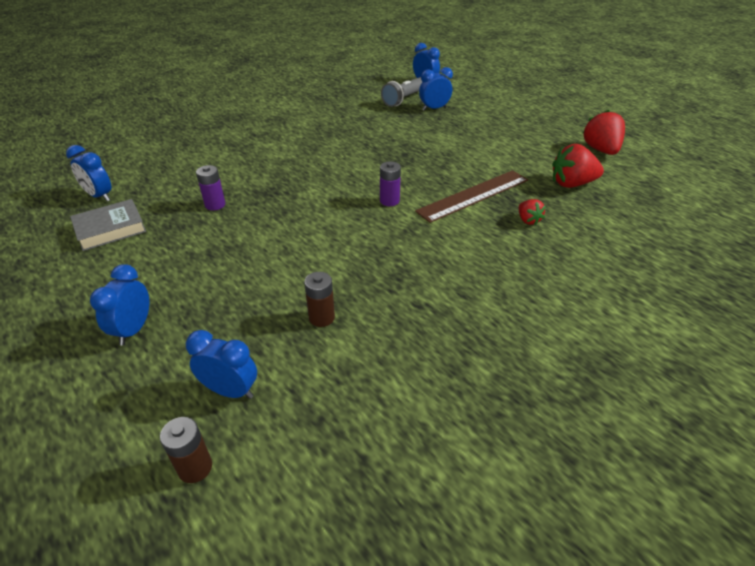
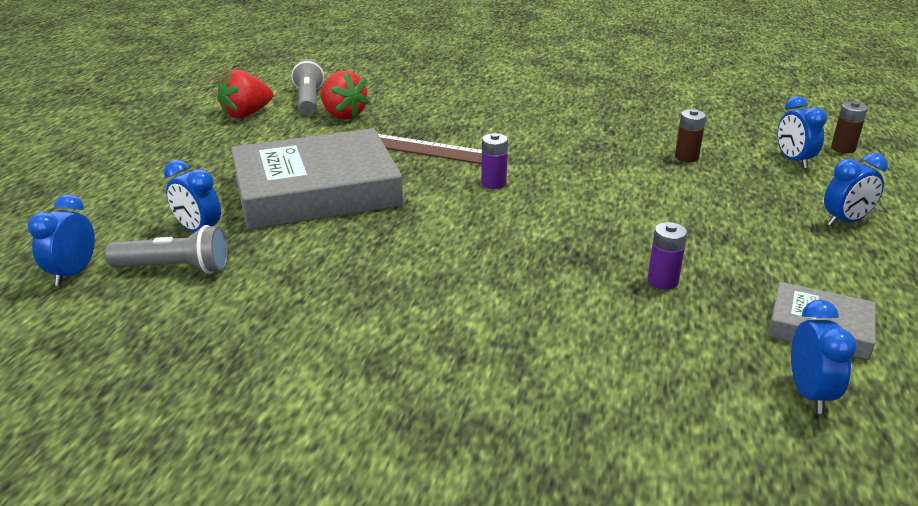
camera: 125 degrees left, 10 degrees down
red strawberry [519,199,546,225] -> none
none -> grey book [231,128,403,230]
none -> grey flashlight [291,59,324,115]

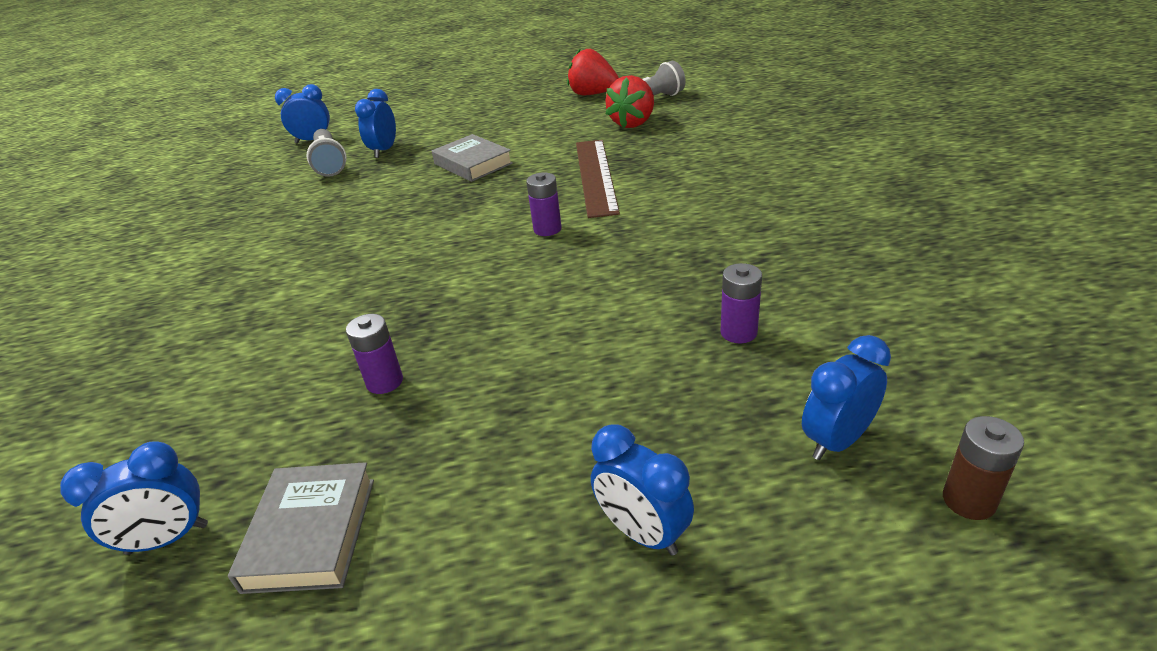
camera: 70 degrees right, 5 degrees up
grey book [231,128,403,230] -> grey book [432,134,513,182], size x0.48
brown battery [675,109,706,162] -> purple battery [720,263,762,343]

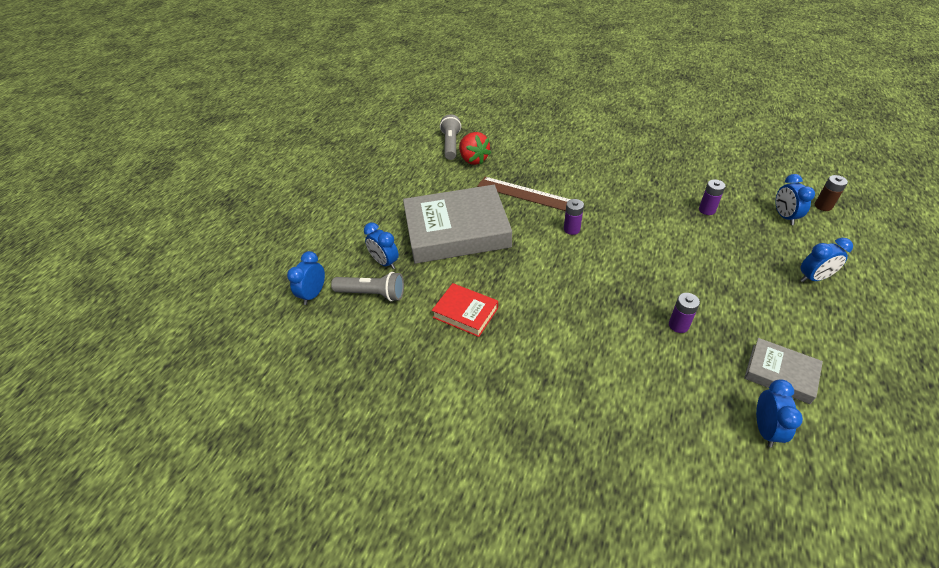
camera: 60 degrees left, 10 degrees up
grey book [432,134,513,182] -> grey book [403,185,512,264], size x2.10
red strawberry [567,49,619,95] -> none
none -> red book [432,283,498,337]

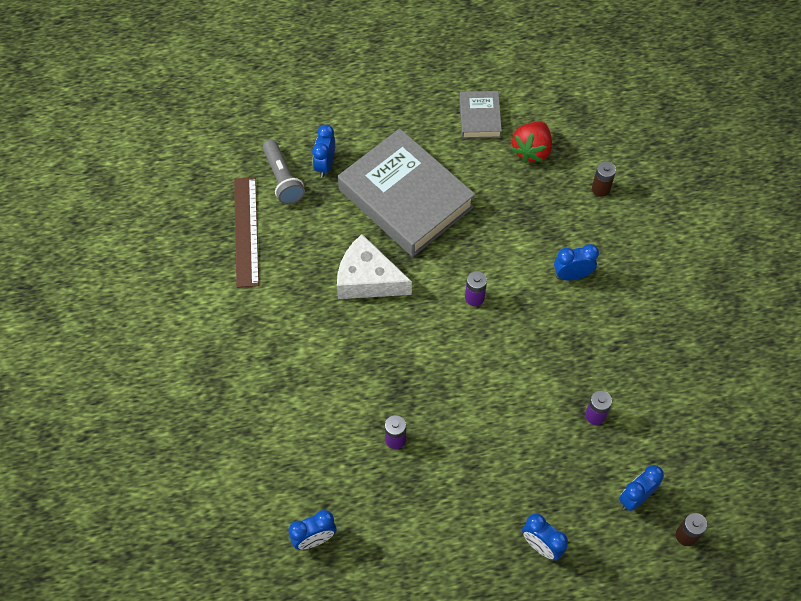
camera: 55 degrees right, 15 degrees up
blue clock [287,251,325,305] -> blue clock moved to [554,244,599,280]
red book [432,283,498,337] -> none
grey flashlight [440,114,461,160] -> none
brown ruler [477,177,571,211] -> brown ruler moved to [234,177,259,288]
grey book [744,338,823,404] -> grey book moved to [459,91,502,139]
none -> white cheese [337,234,412,299]
none -> brown battery [592,161,616,197]

